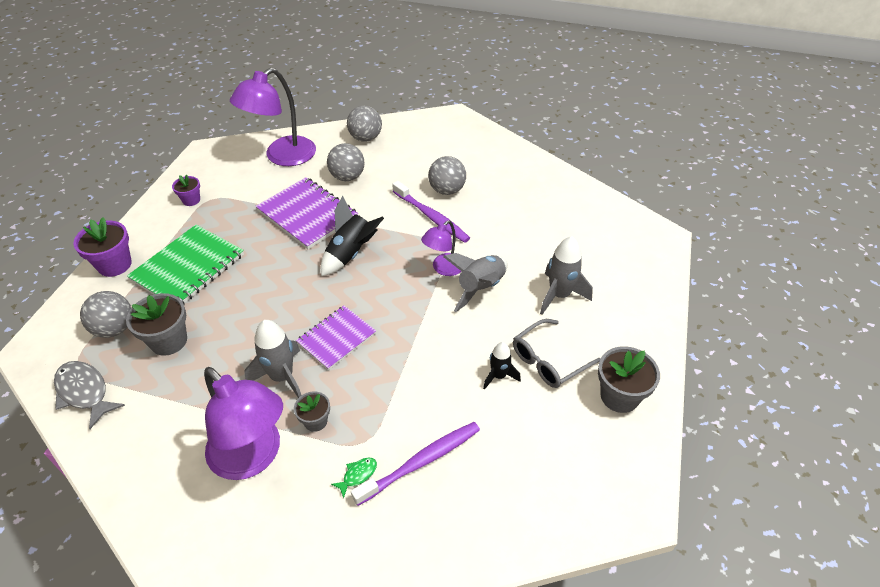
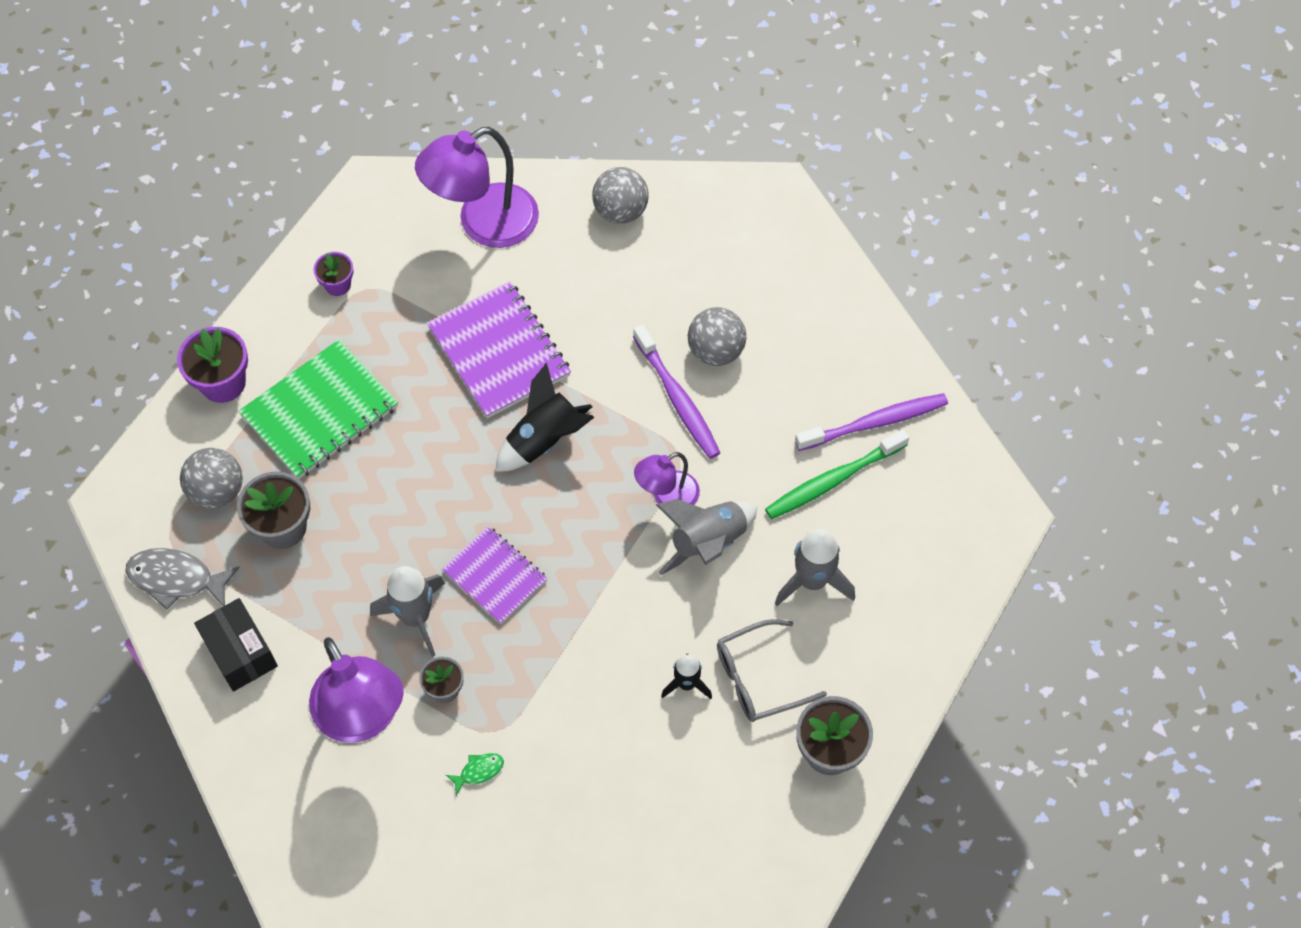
camera: 15 degrees right, 15 degrees up
grey fish [54,361,125,429] -> grey fish turned 45 degrees counterclockwise [125,548,240,610]
purple notebook [296,306,376,370] -> purple notebook turned 75 degrees clockwise [442,526,548,624]
grey ball [327,143,365,181] -> none
purple toothbrush [351,422,480,506] -> purple toothbrush moved to [795,393,948,451]
none -> black box [194,598,278,692]
none -> green toothbrush [765,429,909,519]

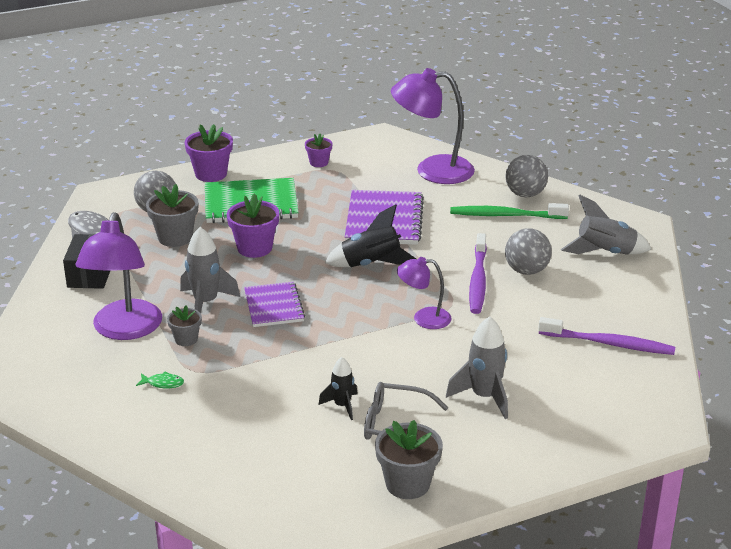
camera: 35 degrees right, 30 degrees down
grey rocket [656,499,757,575] -> grey rocket moved to [561,195,651,255]
green toothbrush [765,429,909,519] -> green toothbrush moved to [450,203,569,219]
none -> purple flower pot [227,193,280,258]

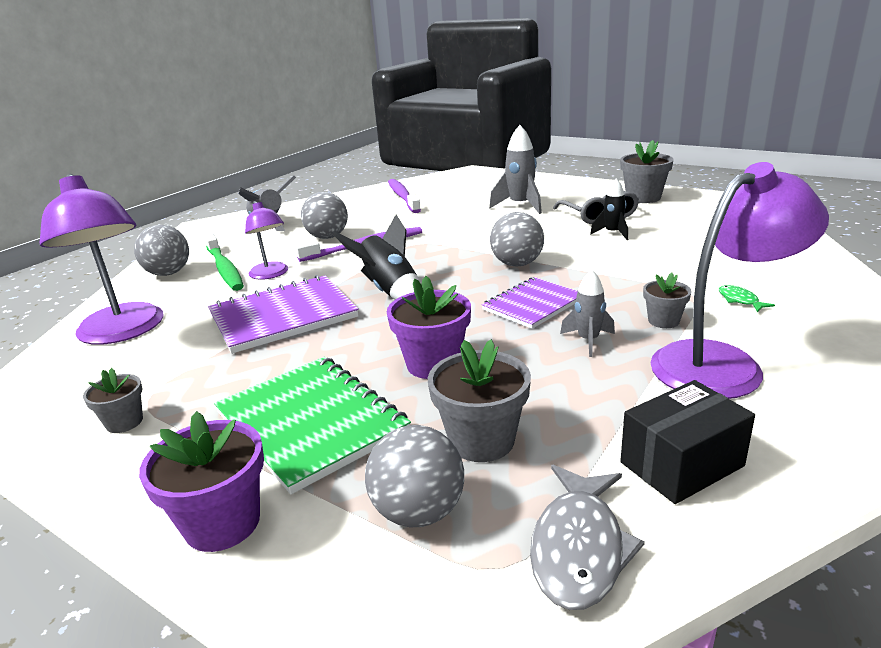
camera: 120 degrees left, 5 degrees down
grey rocket [180,227,240,313] -> grey rocket [560,270,615,357], size x0.62
purple flower pot [305,134,333,167] -> grey flower pot [83,368,143,433]
purple lamp [397,257,452,329] -> purple lamp moved to [245,201,288,280]
none -> grey ball [490,212,544,267]

